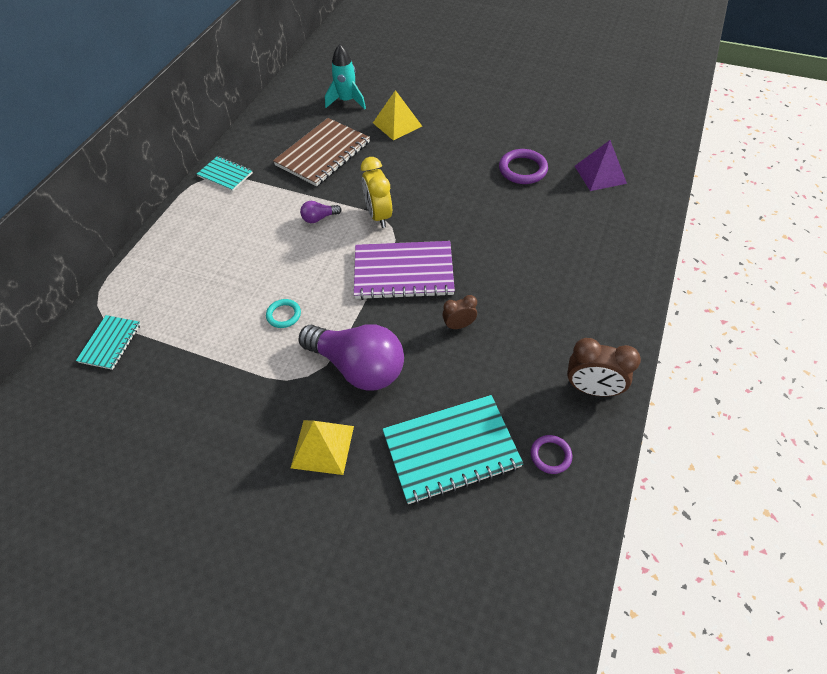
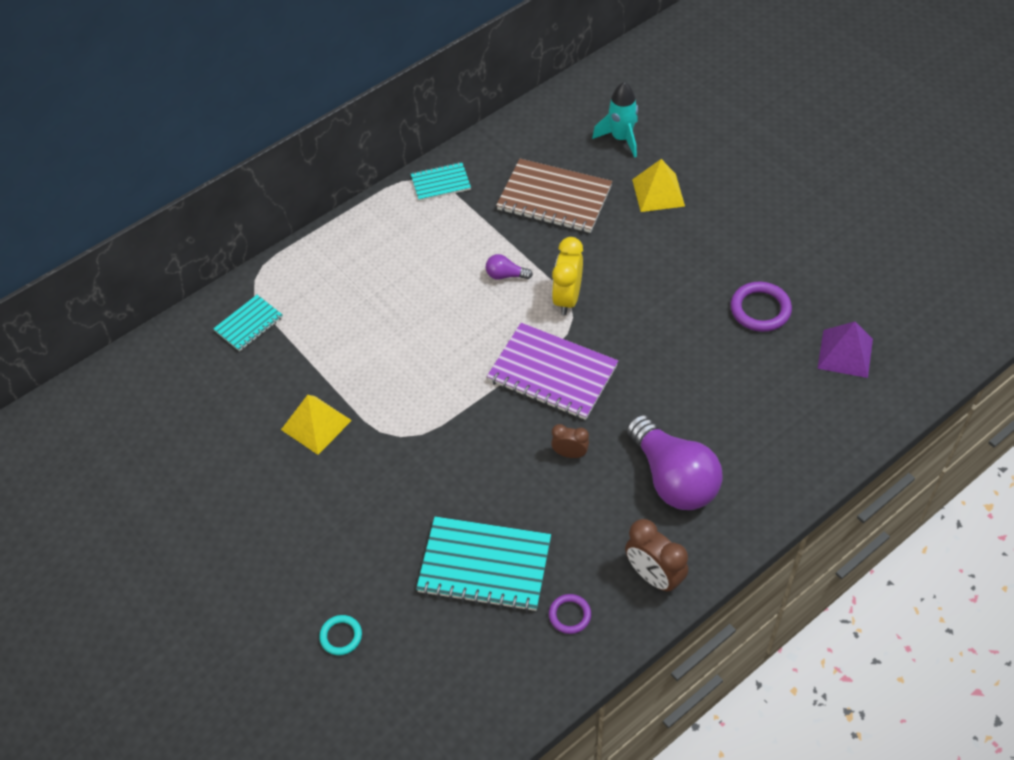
camera: 30 degrees right, 0 degrees up
turquoise notebook [197,156,253,191] -> turquoise notebook turned 75 degrees counterclockwise [410,162,471,201]
turquoise ring [266,299,301,328] -> turquoise ring moved to [319,615,362,655]
brown notebook [273,118,370,186] -> brown notebook turned 45 degrees clockwise [496,159,612,233]
yellow pyramid [291,420,354,475] -> yellow pyramid moved to [281,395,352,455]
purple light bulb [299,324,404,391] -> purple light bulb moved to [626,415,723,510]

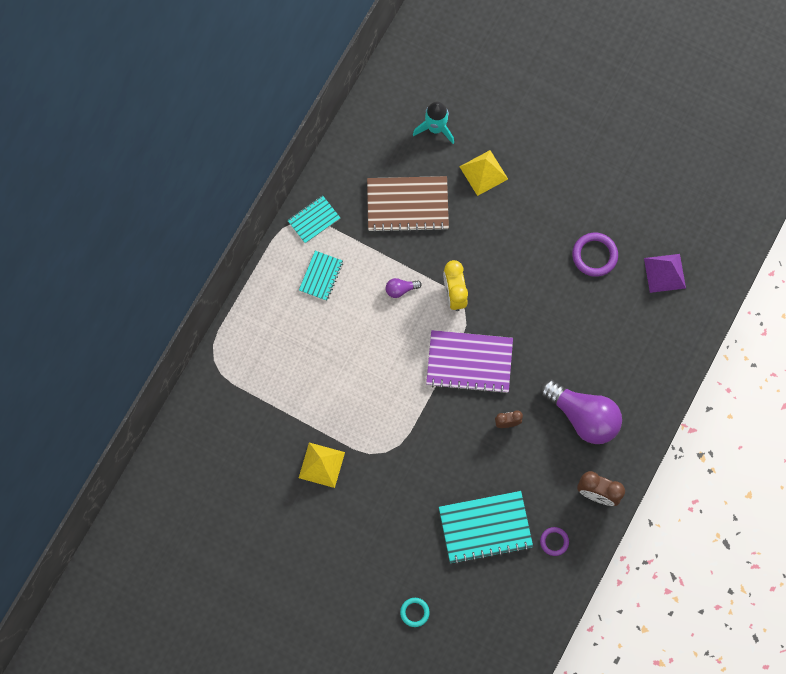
camera: 25 degrees left, 20 degrees up
turquoise notebook [213,295,283,351] -> turquoise notebook moved to [299,251,343,301]

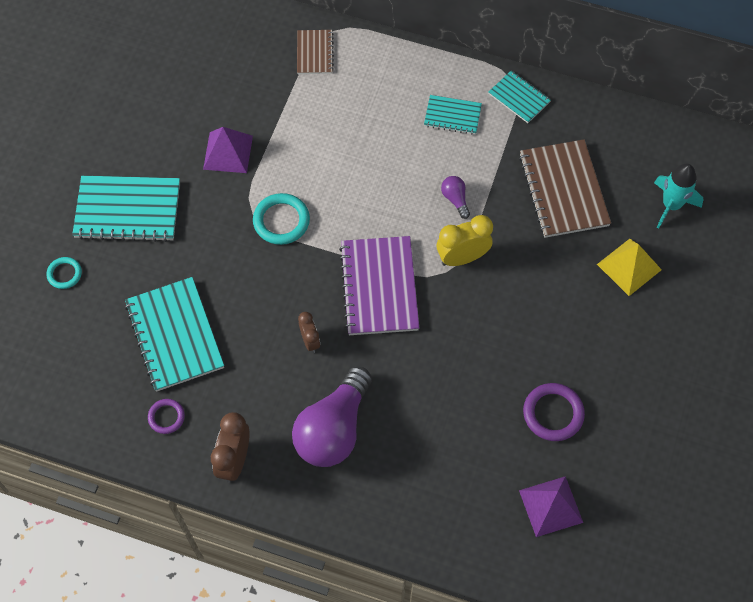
camera: 80 degrees right, 10 degrees down
yellow pyramid [299,442,345,488] -> purple pyramid [203,127,253,173]
none -> turquoise notebook [72,176,180,242]
none -> turquoise ring [253,193,310,245]
none -> brown notebook [297,30,334,74]

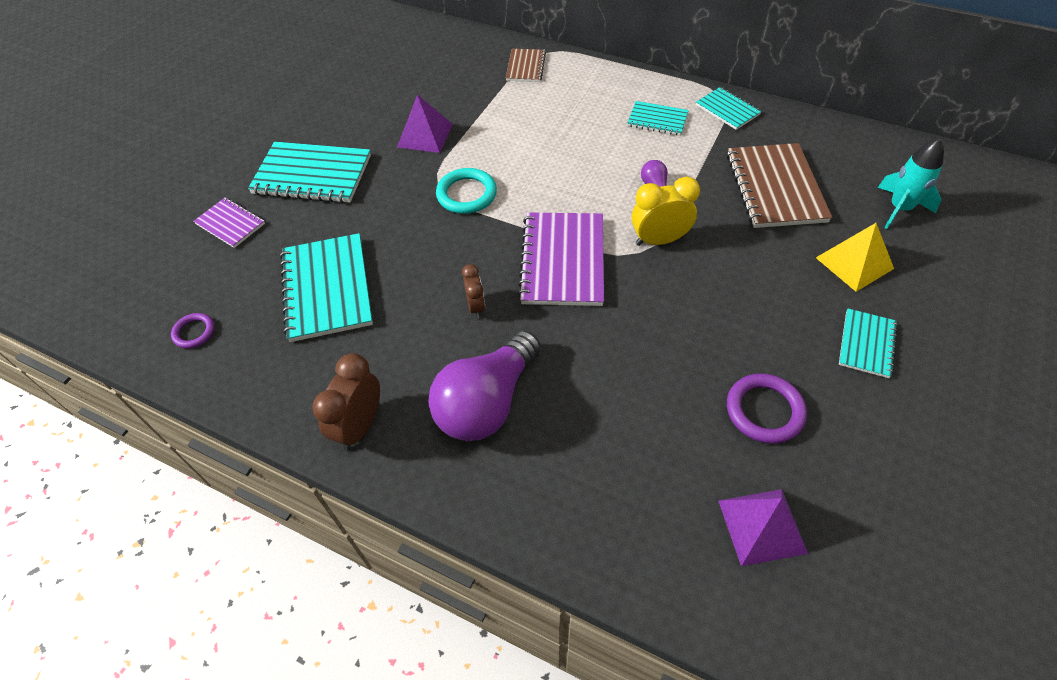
camera: 10 degrees right, 10 degrees down
turquoise ring [47,257,82,289] -> purple notebook [193,198,265,248]
purple ring [148,399,185,434] -> purple ring moved to [171,313,215,348]
none -> turquoise notebook [839,308,898,378]

